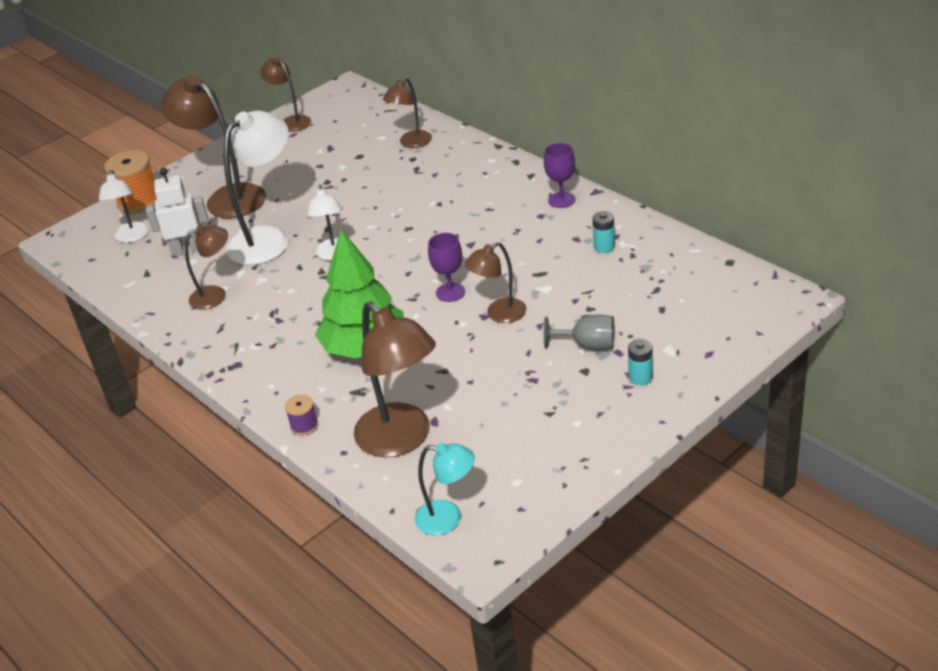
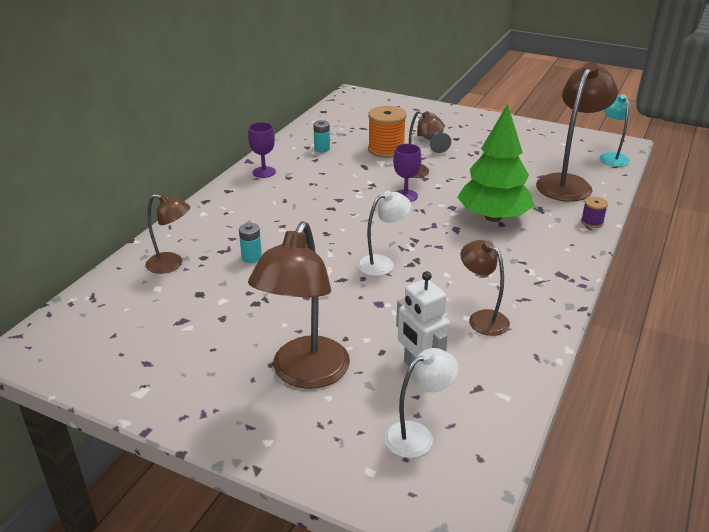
camera: 115 degrees left, 5 degrees down
orange spool [104,150,157,213] -> orange spool moved to [368,106,407,158]
white lamp [224,111,289,265] -> none
brown lamp [260,57,311,132] -> none
turquoise battery [628,339,653,386] -> turquoise battery moved to [239,223,262,263]

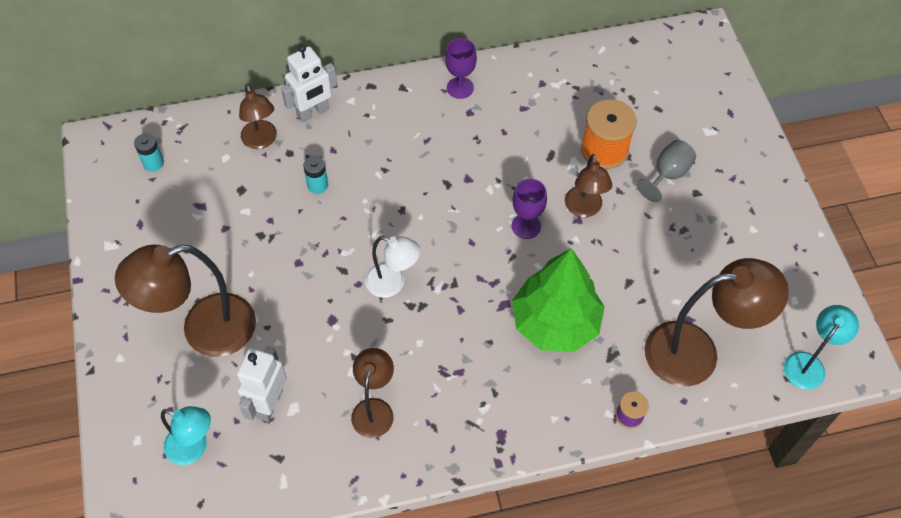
camera: 50 degrees right, 25 degrees up
turquoise battery [313,120,330,152] -> turquoise battery moved to [134,133,164,171]
white lamp [384,348,459,458] -> turquoise lamp [161,406,211,465]
none -> white robot [281,45,337,123]

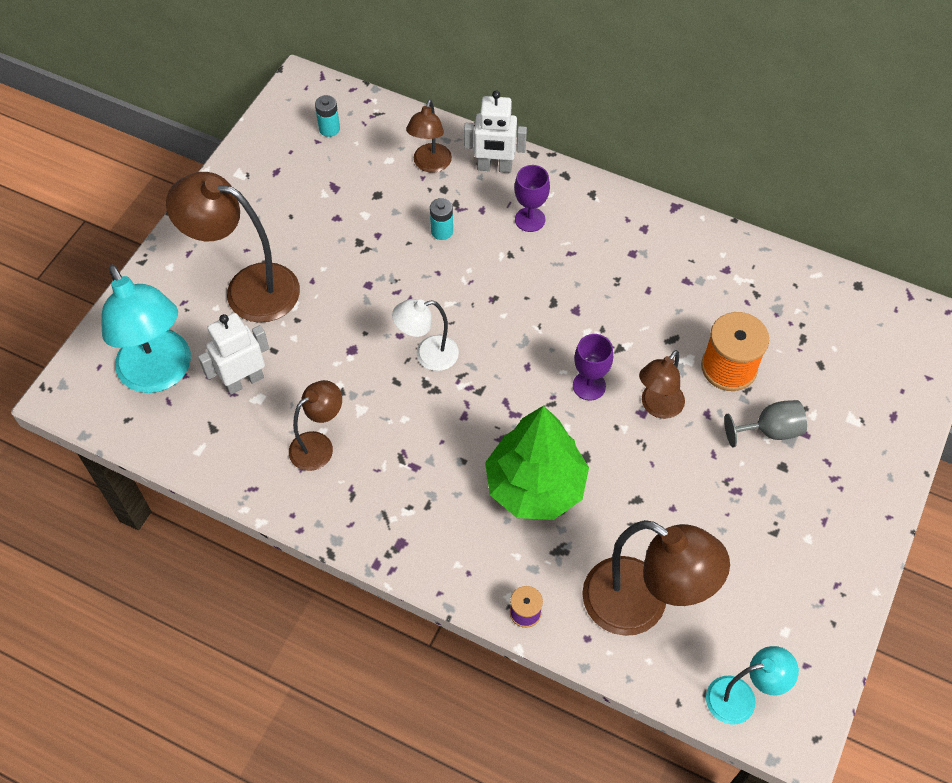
camera: 40 degrees right, 0 degrees up
turquoise lamp [161,406,211,465] -> turquoise lamp [101,264,191,393], size x1.77
white lamp [365,236,420,298] -> white lamp turned 105 degrees clockwise [392,299,459,371]
purple goblet [445,38,477,99] -> purple goblet moved to [514,165,550,232]

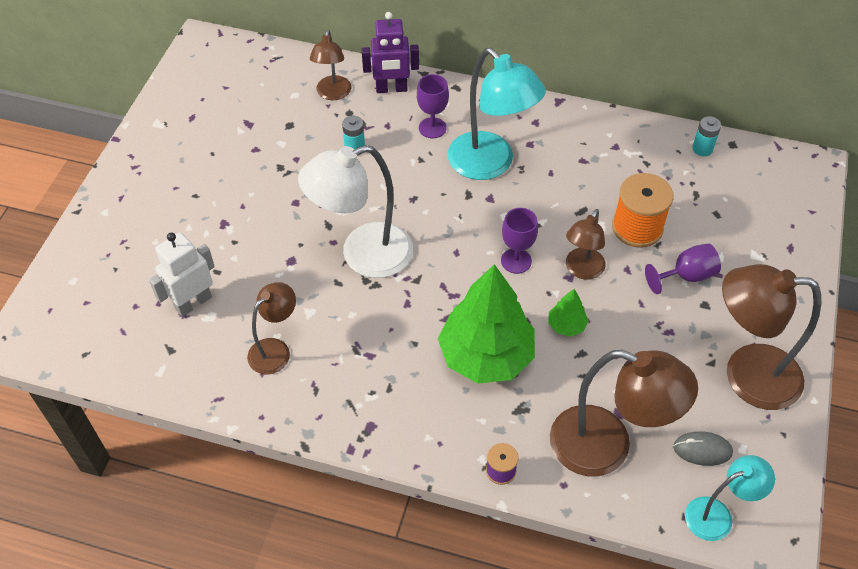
camera: 10 degrees left, 5 degrees down
turquoise lamp [101,264,191,393] -> turquoise lamp moved to [448,48,546,180]
brown lamp [166,172,300,323] -> brown lamp moved to [722,264,821,410]
turquoise battery [315,95,340,137] -> turquoise battery moved to [692,116,721,156]
white lamp [392,299,459,371] -> white lamp [298,145,413,278], size x1.77
white robot [464,90,527,173] -> purple robot [362,12,419,93]
grey goblet [724,400,807,447] -> purple goblet [645,243,721,294]
none -> green tree [548,289,589,336]
none -> grey mouse [673,431,733,466]

